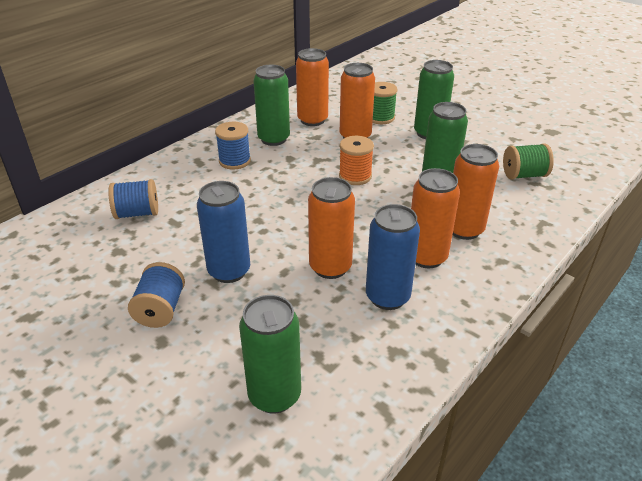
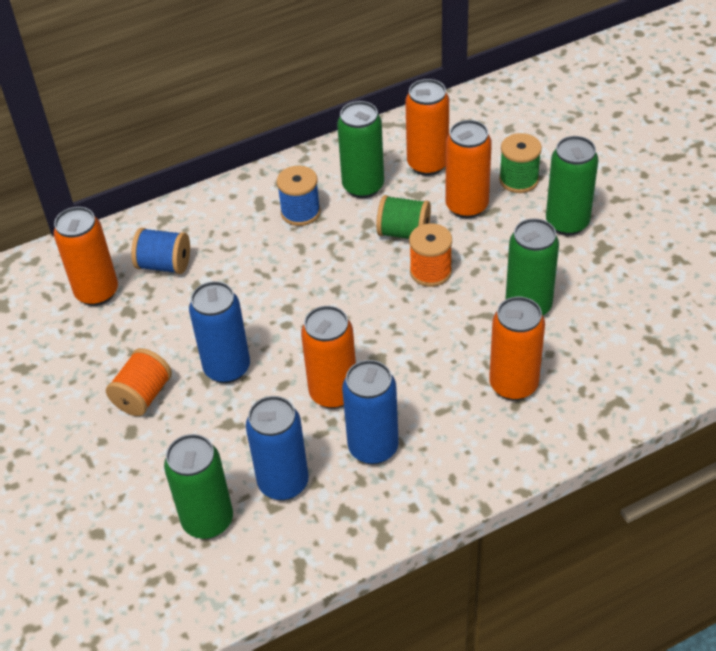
camera: 25 degrees right, 10 degrees up
blue spool [128,262,185,328] -> orange spool [106,348,172,416]
orange can [411,168,460,268] -> orange can moved to [54,207,118,306]
green spool [503,144,554,179] -> green spool moved to [376,195,431,239]
none -> blue can [246,396,309,500]

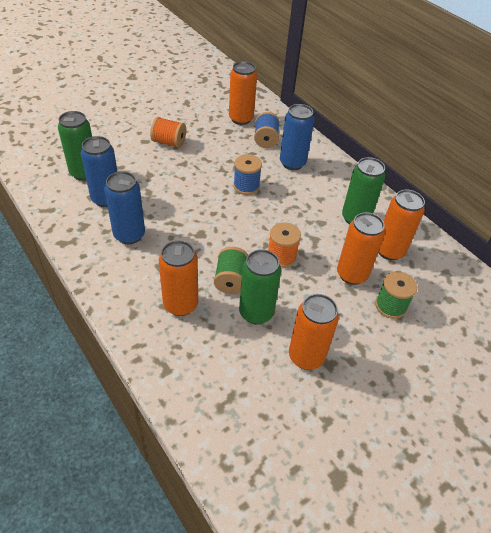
camera: 75 degrees right, 0 degrees up
blue can [189,281,250,383] -> blue can moved to [280,104,314,170]
blue spool [277,166,320,226] -> blue spool moved to [233,154,262,195]
orange can [301,306,356,409] -> orange can moved to [289,294,339,370]
green spool [376,195,431,239] -> green spool moved to [214,247,248,294]
green can [546,136,598,236] -> none

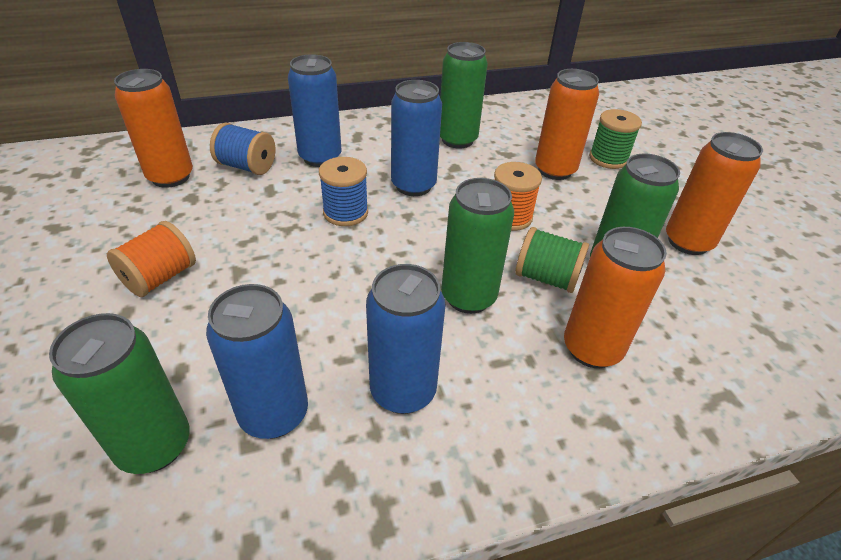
camera: 70 degrees left, 5 degrees down
orange can [378,190,425,260] -> none
none -> blue can [391,80,442,196]
none -> green can [441,178,514,314]

